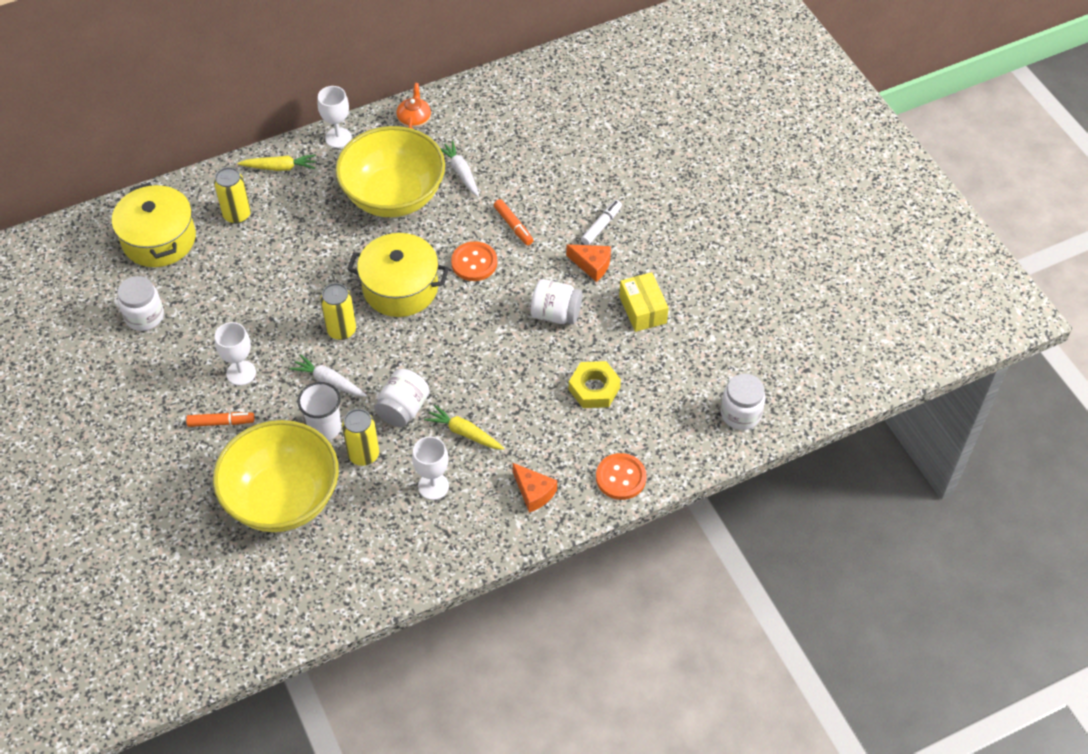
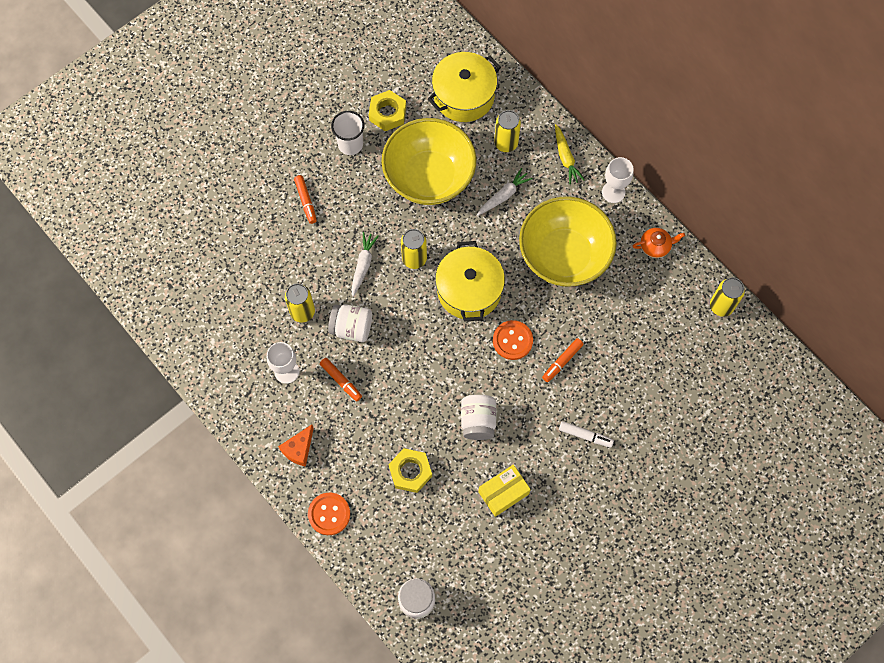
camera: 75 degrees right, 15 degrees up
white jar [117,276,164,331] -> yellow nut [369,90,406,131]
yellow bowl [213,420,339,532] -> yellow bowl moved to [382,118,476,205]
white goblet [215,322,256,386] -> none
white cup [297,382,341,440] -> white cup moved to [331,111,364,155]
yellow carrot [424,405,504,450] -> orange marker [320,358,362,401]
white carrot [440,141,479,197] -> white carrot moved to [477,168,533,216]
orange cheese [566,244,611,282] -> none
none -> yellow can [710,277,745,317]

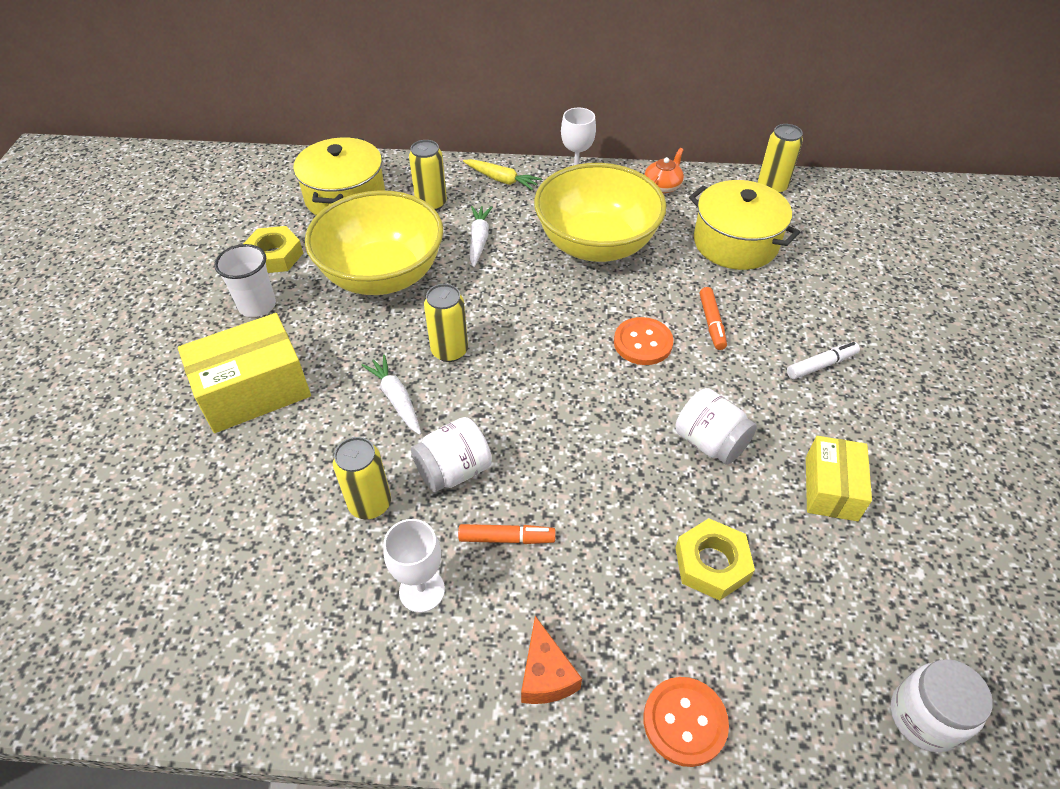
camera: 45 degrees left, 20 degrees down
orange marker [294,175,317,224] -> yellow box [178,313,311,433]
yellow pot [435,241,505,322] -> yellow pot moved to [689,180,800,270]

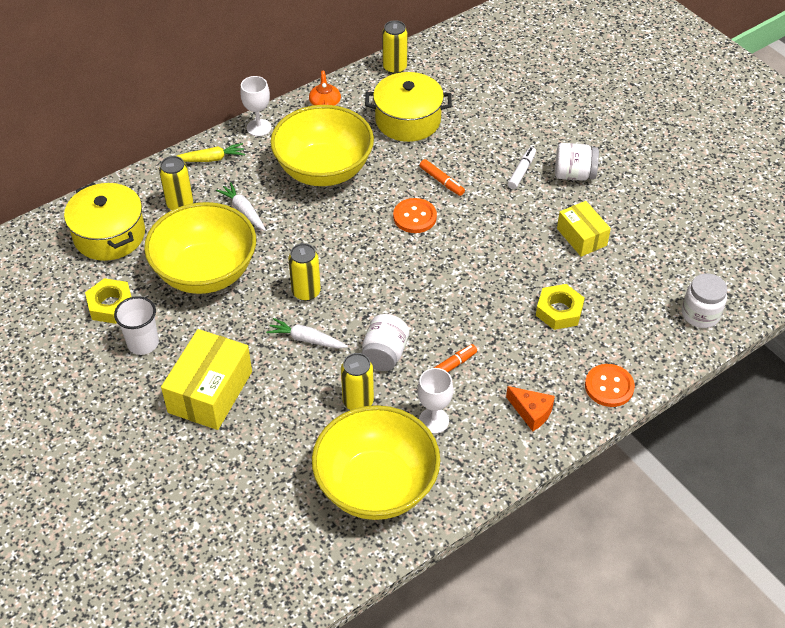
camera: 40 degrees left, 0 degrees up
white jar [675,388,757,465] -> white jar moved to [555,143,599,181]
none -> yellow bowl [312,405,440,520]

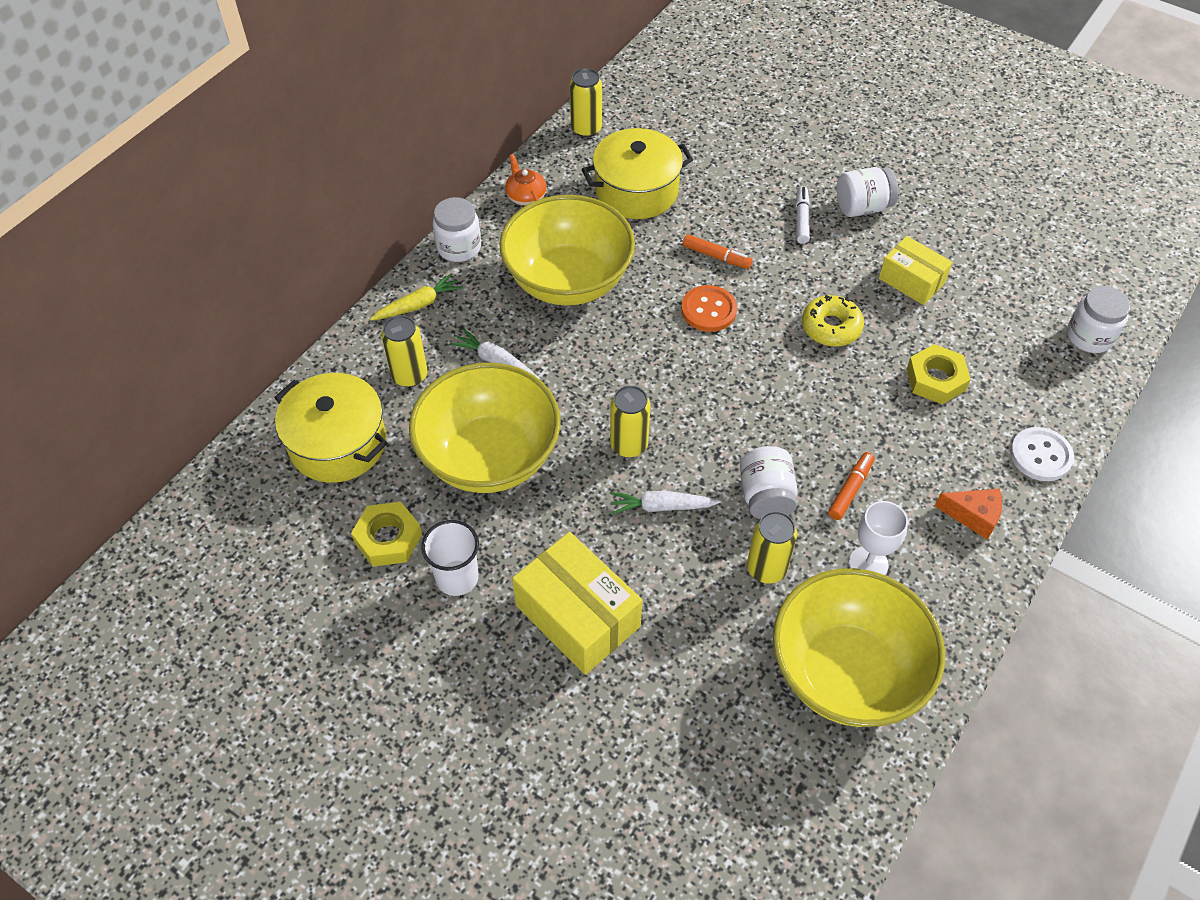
camera: 20 degrees left, 5 degrees up
yellow box [161,329,252,430] -> yellow box turned 45 degrees counterclockwise [512,532,642,675]
white goblet [240,76,271,136] -> white jar [433,197,481,262]
orange button [585,364,635,407] -> white button [1010,427,1074,481]
none -> yellow donut [802,295,864,347]

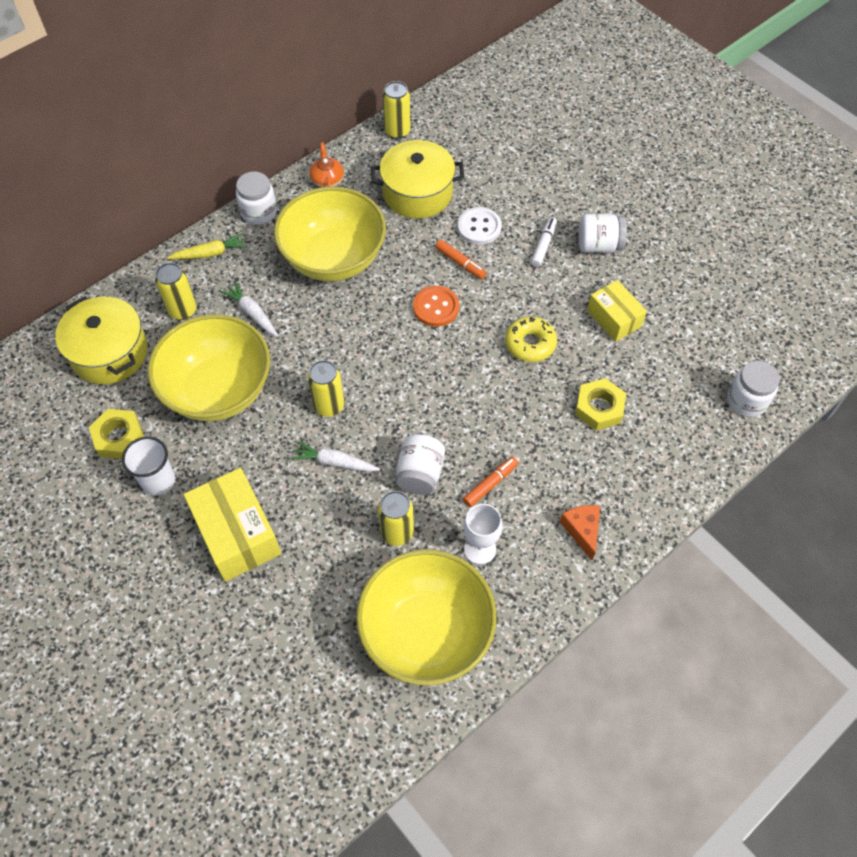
camera: 15 degrees right, 5 degrees up
orange cheese [935,488,1002,540] -> orange cheese turned 135 degrees counterclockwise [560,505,600,560]
white button [1010,427,1074,481] -> white button moved to [458,207,502,245]

